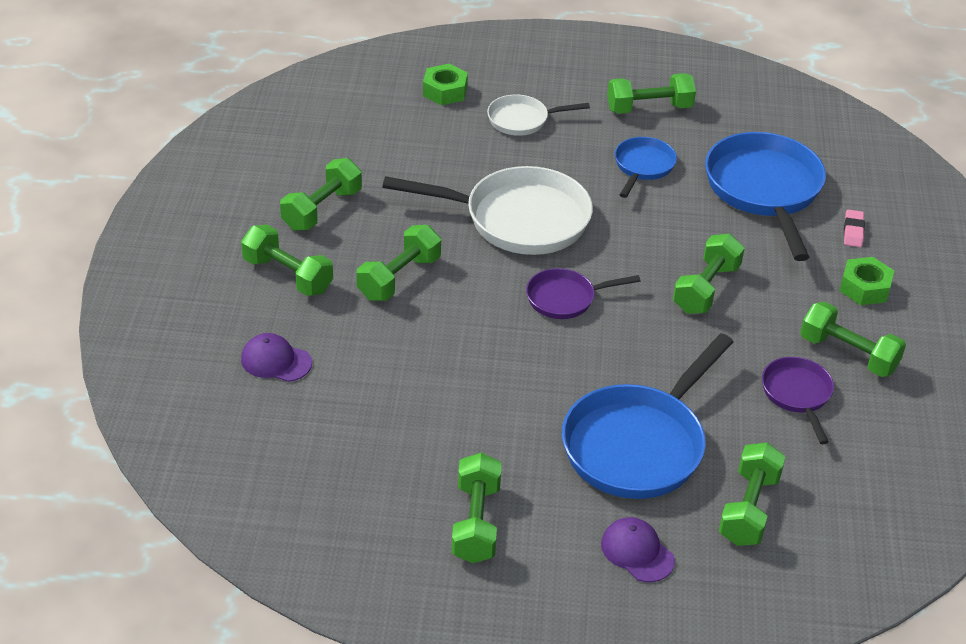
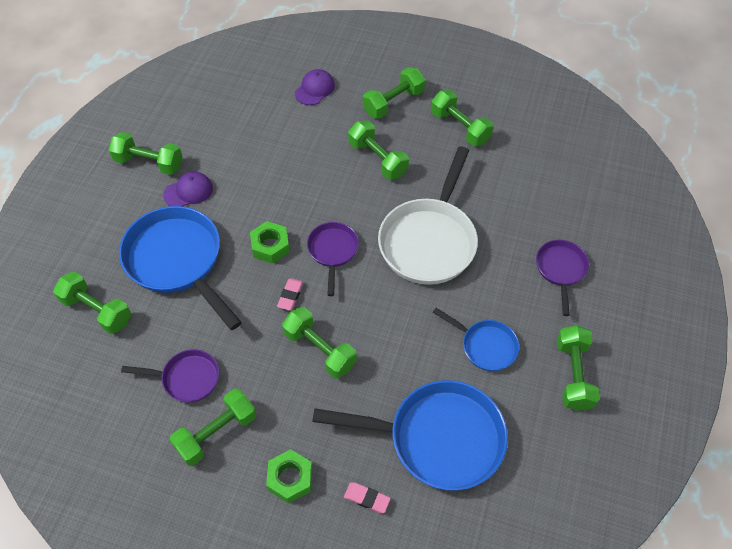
camera: 105 degrees right, 15 degrees up
green nut [423,64,468,105] -> green nut moved to [250,221,290,264]
white pan [487,95,590,136] -> purple pan [536,240,589,316]
purple cap [601,517,675,582] -> purple cap moved to [163,172,213,207]
none -> pink eraser [277,278,304,311]

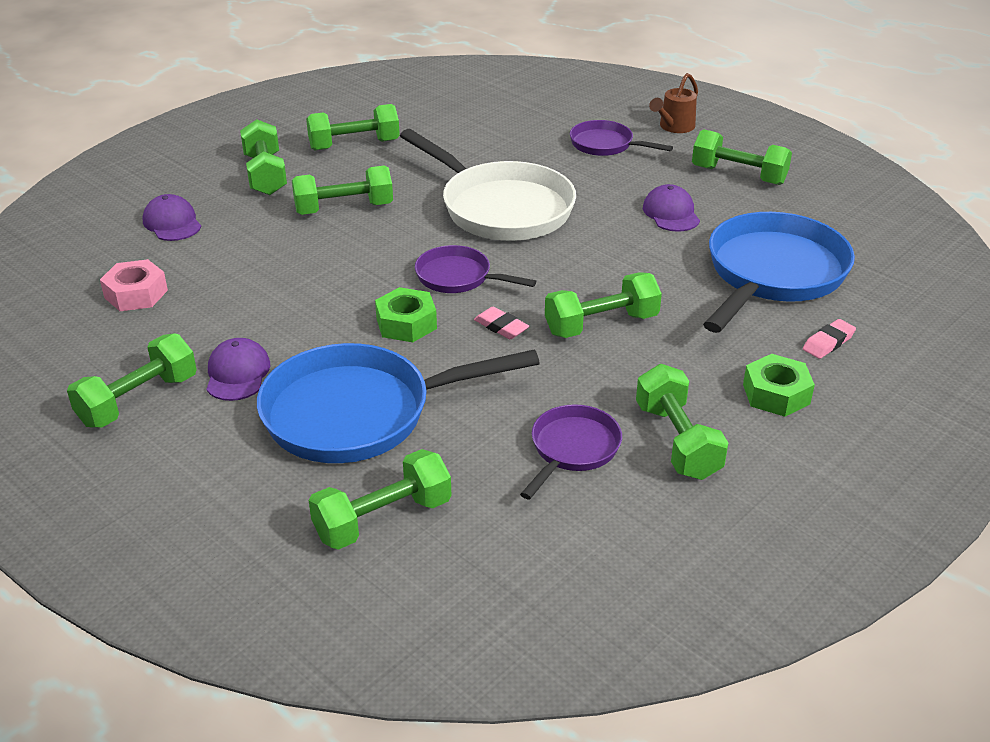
camera: 65 degrees left, 20 degrees down
blue pan [433,308,519,371] -> purple cap [643,184,700,232]
none -> pink nut [100,259,168,311]
none -> brown watering can [649,73,698,133]

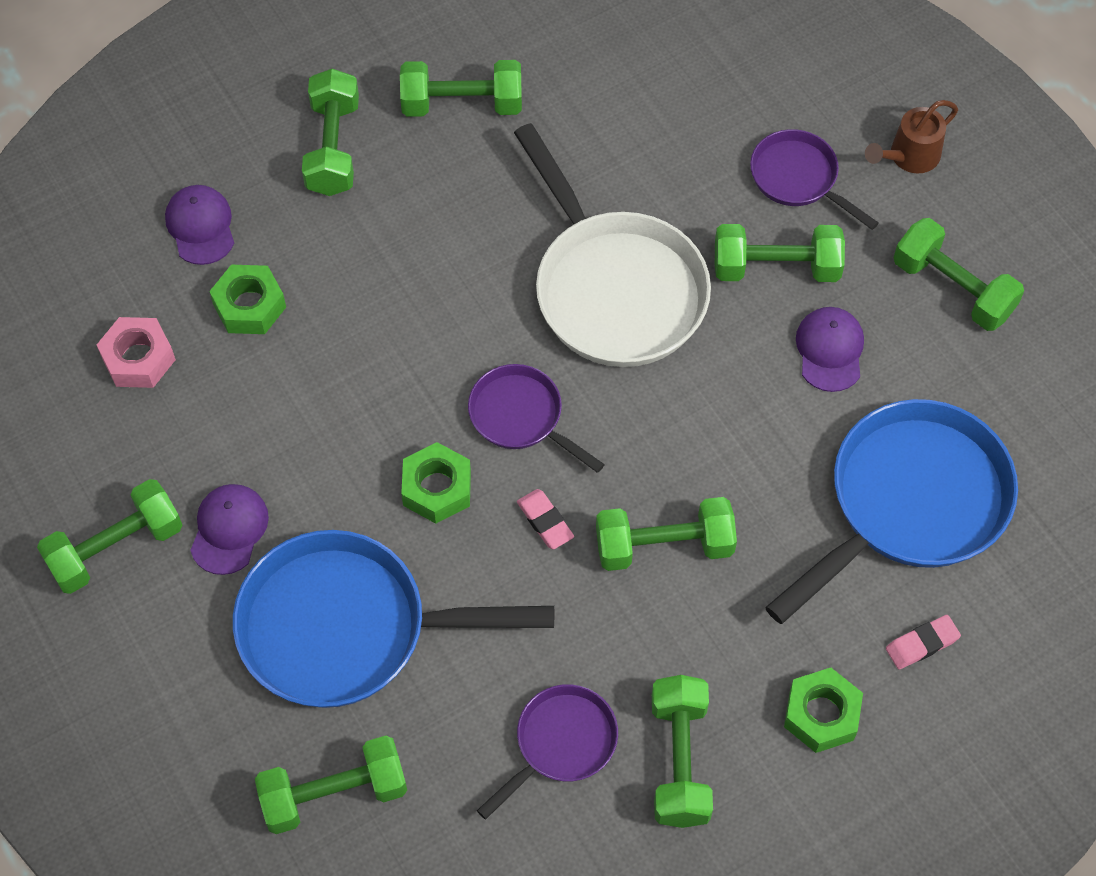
camera: 15 degrees right, 25 degrees up
green dumbbell [292,165,393,215] -> green dumbbell moved to [715,224,845,282]
none -> green nut [209,265,286,334]

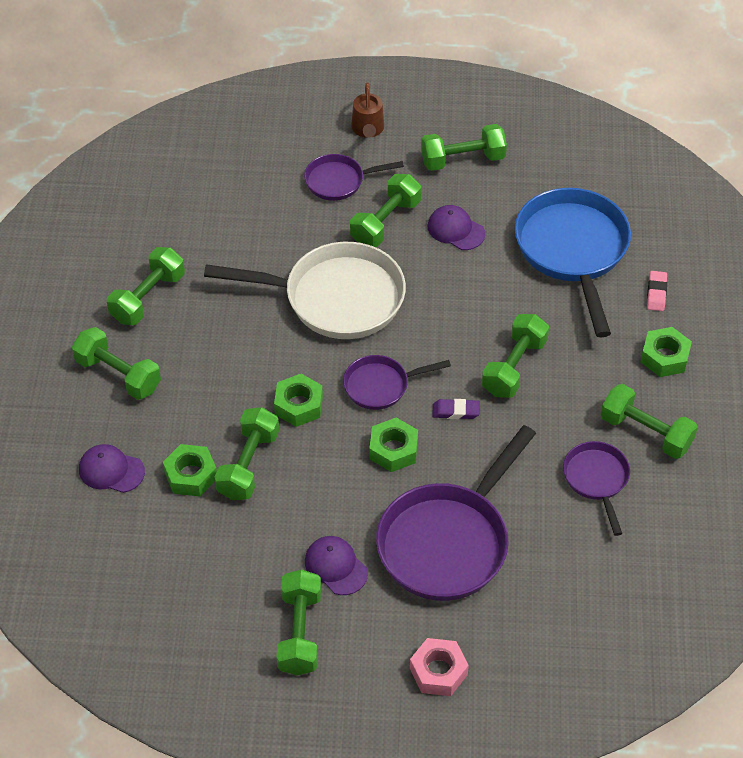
camera: 55 degrees left, 10 degrees down
pink nut [97,317,176,388] -> pink nut moved to [410,638,469,696]
blue pan [233,530,554,708] -> purple pan [376,425,536,601]
green dumbbell [255,736,407,834] -> green dumbbell moved to [215,407,279,500]
pink eraser [517,489,574,549] -> purple eraser [432,399,480,419]
none -> green nut [274,374,323,427]

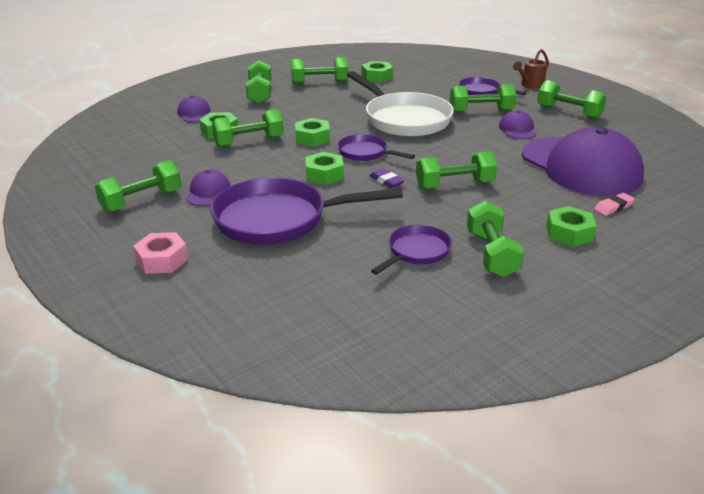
camera: 50 degrees right, 20 degrees down
blue pan [515,188,631,337] -> purple cap [522,127,644,196]
none -> green nut [362,61,393,83]

